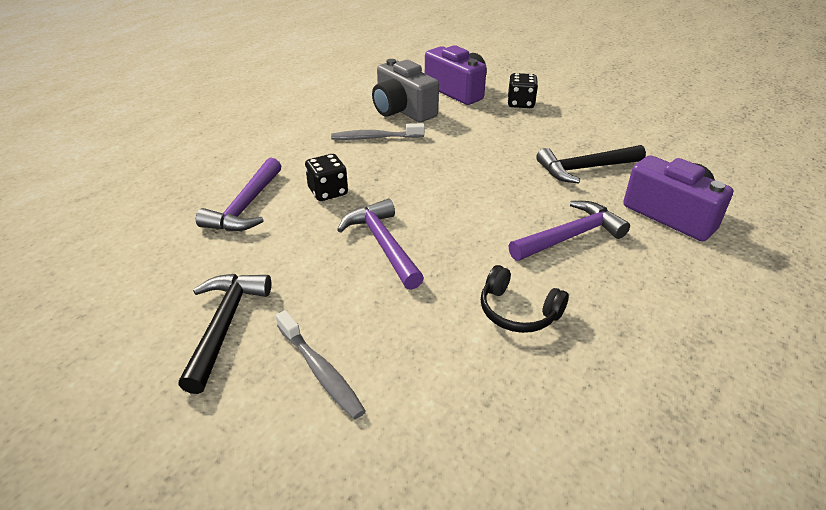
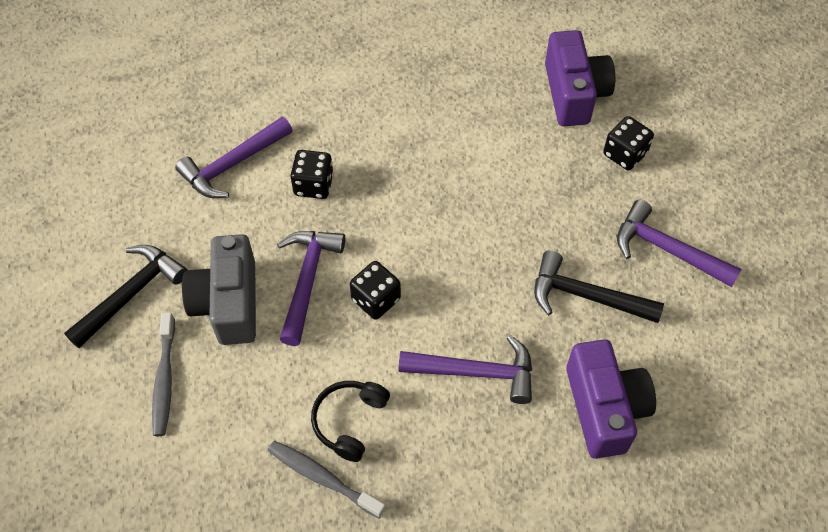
camera: 35 degrees right, 20 degrees up
grey toothbrush [331,123,425,140] -> grey toothbrush moved to [268,441,386,518]
grey camera [372,59,439,122] -> grey camera moved to [182,234,256,345]
black headphones [481,265,569,333] -> black headphones turned 45 degrees clockwise [311,381,390,462]
none -> black dice [350,261,401,319]
none -> purple hammer [617,200,742,287]

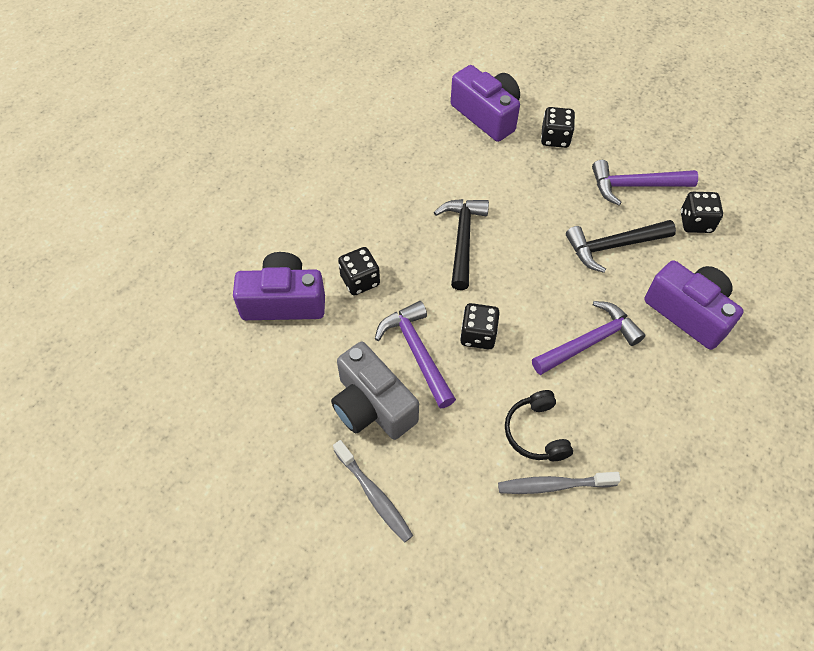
camera: 35 degrees left, 0 degrees up
black hammer [64,245,188,348] -> black hammer moved to [434,199,489,290]
purple hammer [175,117,293,198] -> purple camera [233,252,325,320]
none -> black dice [681,192,723,233]

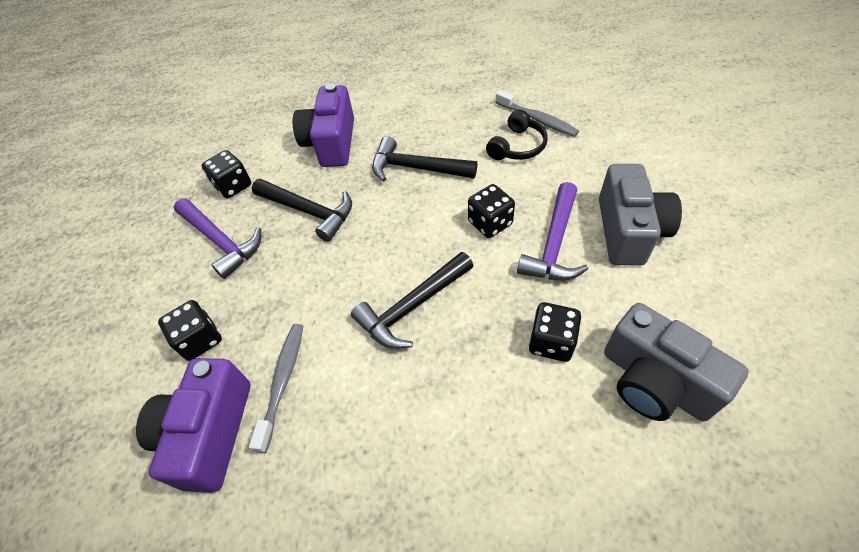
camera: 130 degrees left, 5 degrees down
purple camera [233,252,325,320] -> grey camera [604,303,749,421]
grey toothbrush [333,440,413,543] -> grey toothbrush moved to [249,324,303,453]
purple hammer [532,301,645,375] -> black hammer [372,136,477,182]

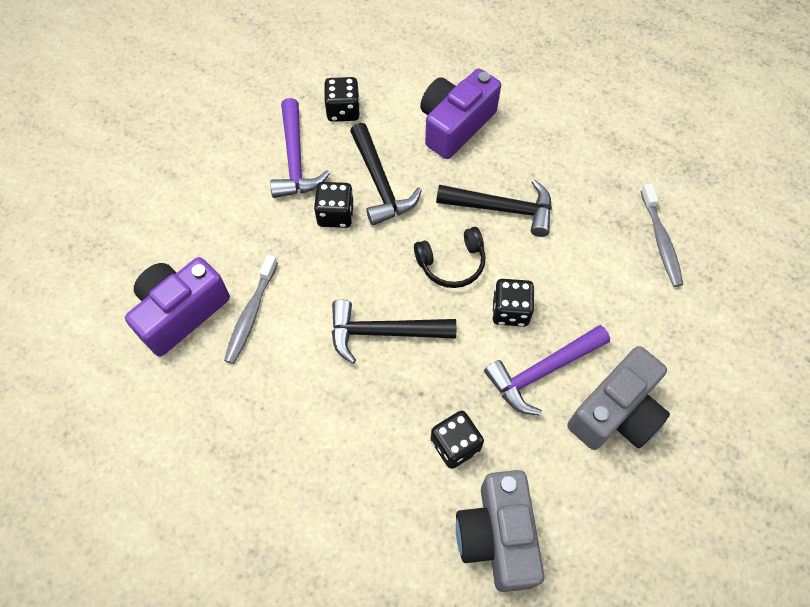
camera: 35 degrees right, 10 degrees up
black dice [158,300,222,361] -> black dice moved to [314,182,354,228]
grey toothbrush [249,324,303,453] -> grey toothbrush turned 150 degrees clockwise [224,255,278,364]
black hammer [372,136,477,182] -> black hammer turned 135 degrees clockwise [436,179,552,237]
black headphones [486,110,548,160] -> black headphones moved to [414,227,485,288]

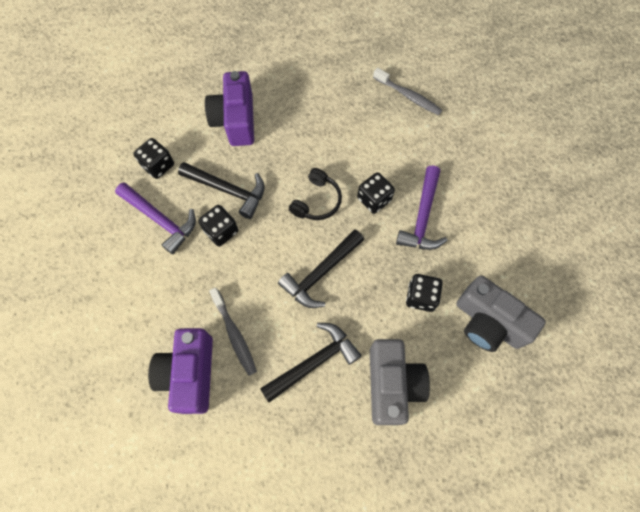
camera: 45 degrees left, 5 degrees up
black hammer [436,179,552,237] -> black hammer moved to [260,323,362,403]
grey camera [567,346,670,450] -> grey camera moved to [370,339,430,425]

